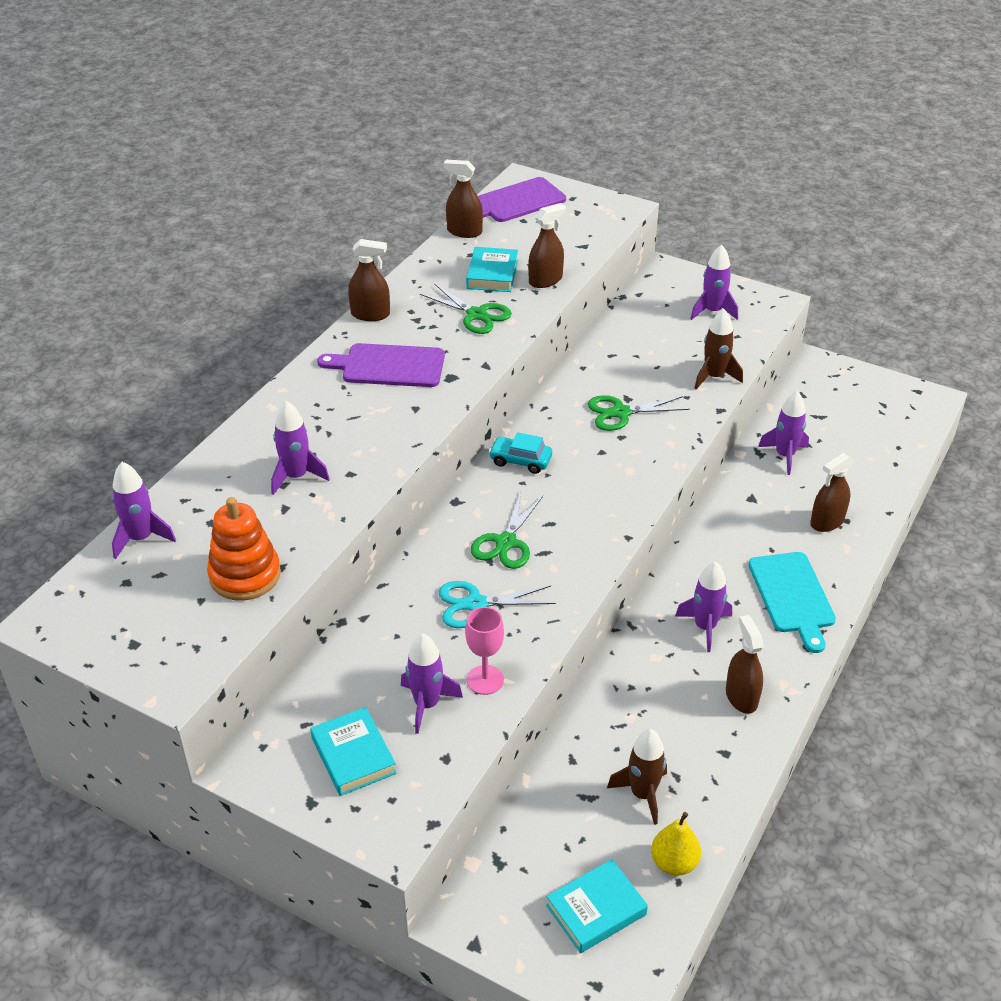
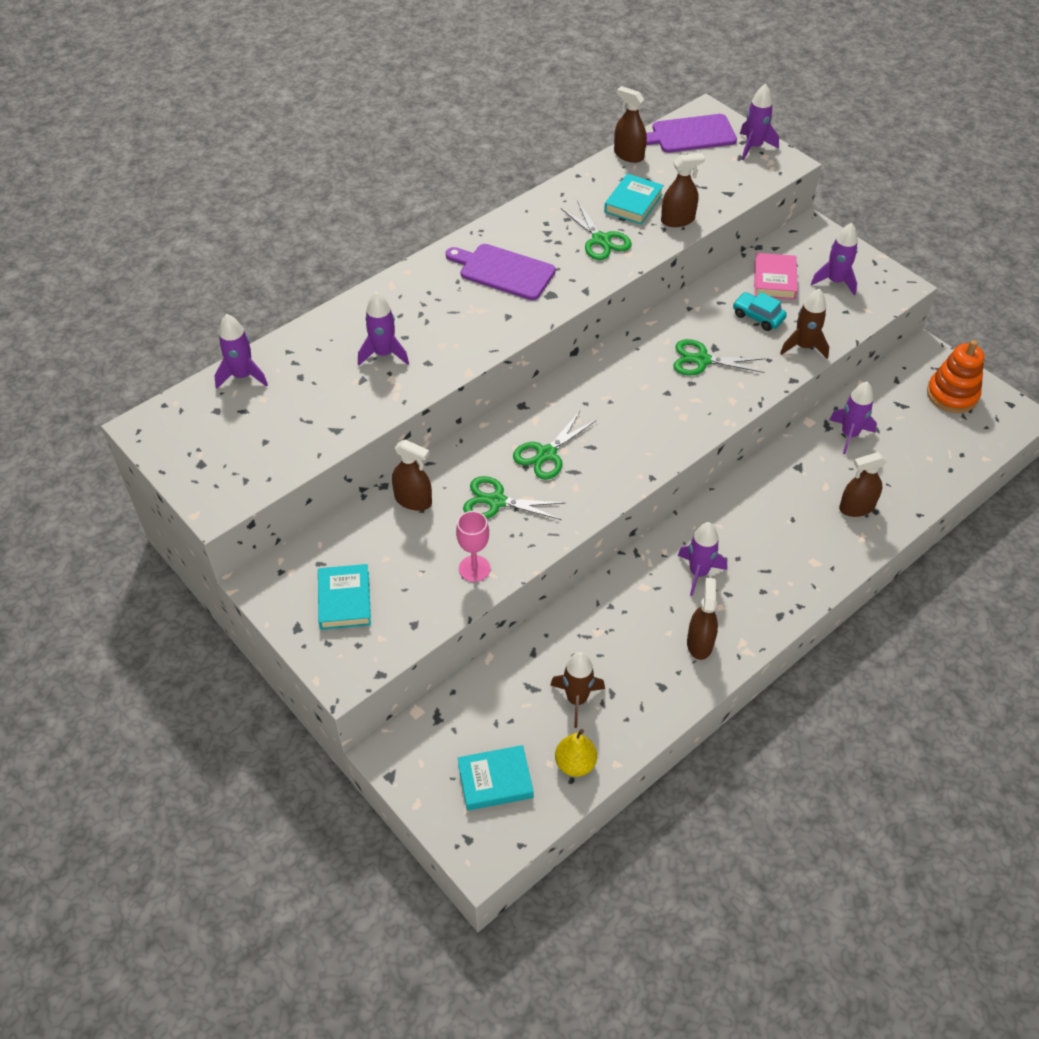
camera: 20 degrees right, 10 degrees up
orange stacking toy [207,497,281,601] -> orange stacking toy moved to [927,340,984,413]
brown spray bottle [348,239,390,321] -> brown spray bottle moved to [392,440,432,511]
purple rocket [401,634,463,734] -> purple rocket moved to [740,84,779,160]
turquoise scissors [438,581,556,628] -> green scissors [463,476,565,520]
turquoise car [489,432,552,474] -> turquoise car moved to [733,292,787,331]
turquoise cutting board [748,552,836,653] -> none
none -> pink book [754,253,798,300]

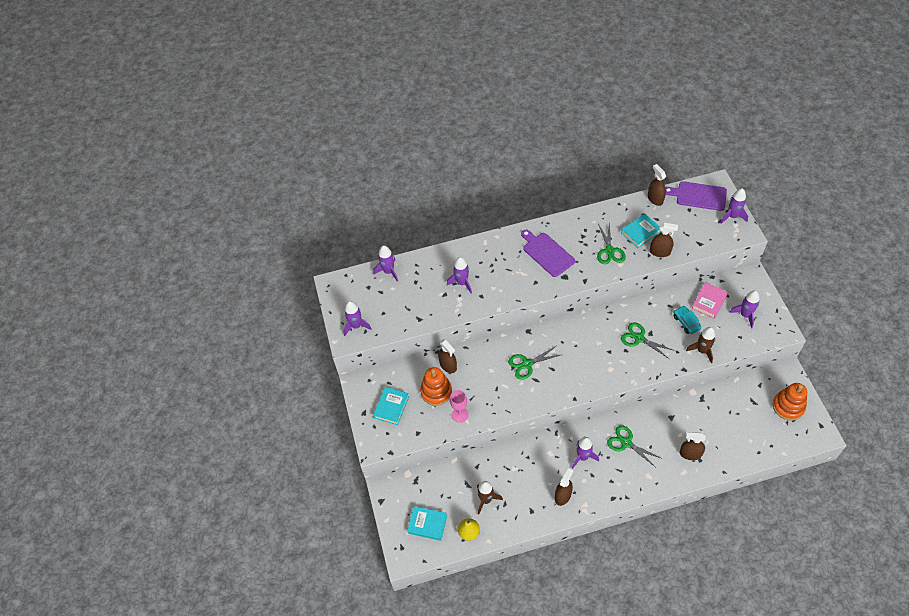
camera: 30 degrees right, 5 degrees up
green scissors [463,476,565,520] -> green scissors moved to [607,425,661,467]
purple rocket [829,382,877,454] -> purple rocket moved to [343,301,372,336]
none -> orange stacking toy [420,367,452,406]

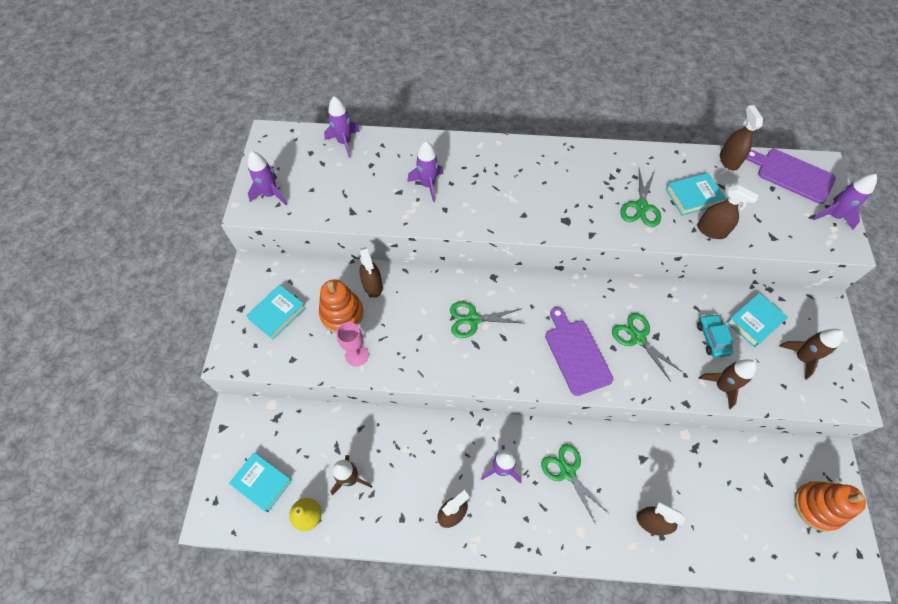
camera: 15 degrees right, 5 degrees up
purple cutting board [521,230,575,277] -> purple cutting board moved to [545,307,613,396]
pink book [692,282,728,319] -> turquoise book [726,293,788,347]
purple rocket [729,290,759,328] -> brown rocket [779,329,844,380]

